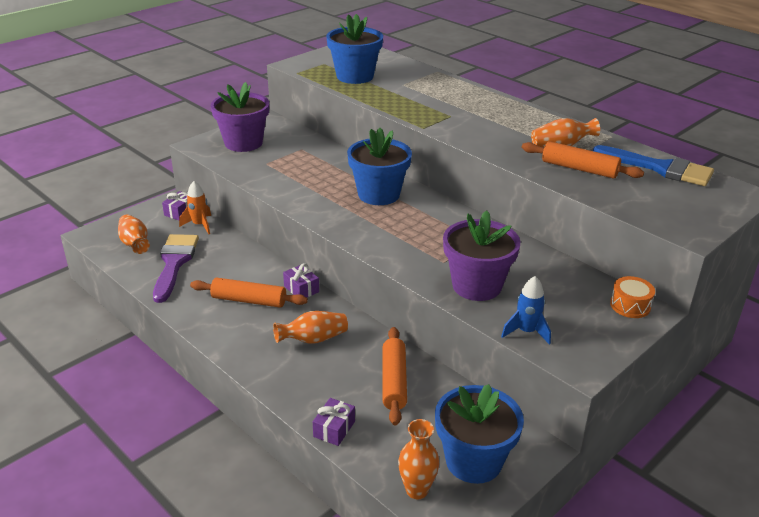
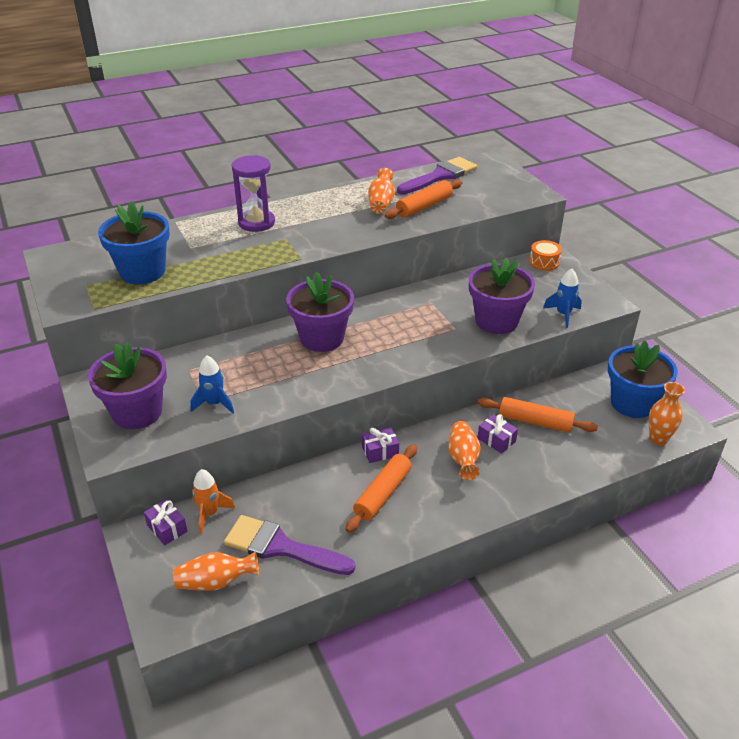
camera: 70 degrees left, 5 degrees up
purple gift [313,398,355,446] -> purple gift moved to [478,414,518,454]
blue flower pot [347,128,412,205] -> purple flower pot [286,272,354,352]
blue brush [593,145,714,186] -> purple brush [397,157,477,194]
none -> blue rocket [190,355,234,414]
none -> purple hourglass [232,155,275,232]

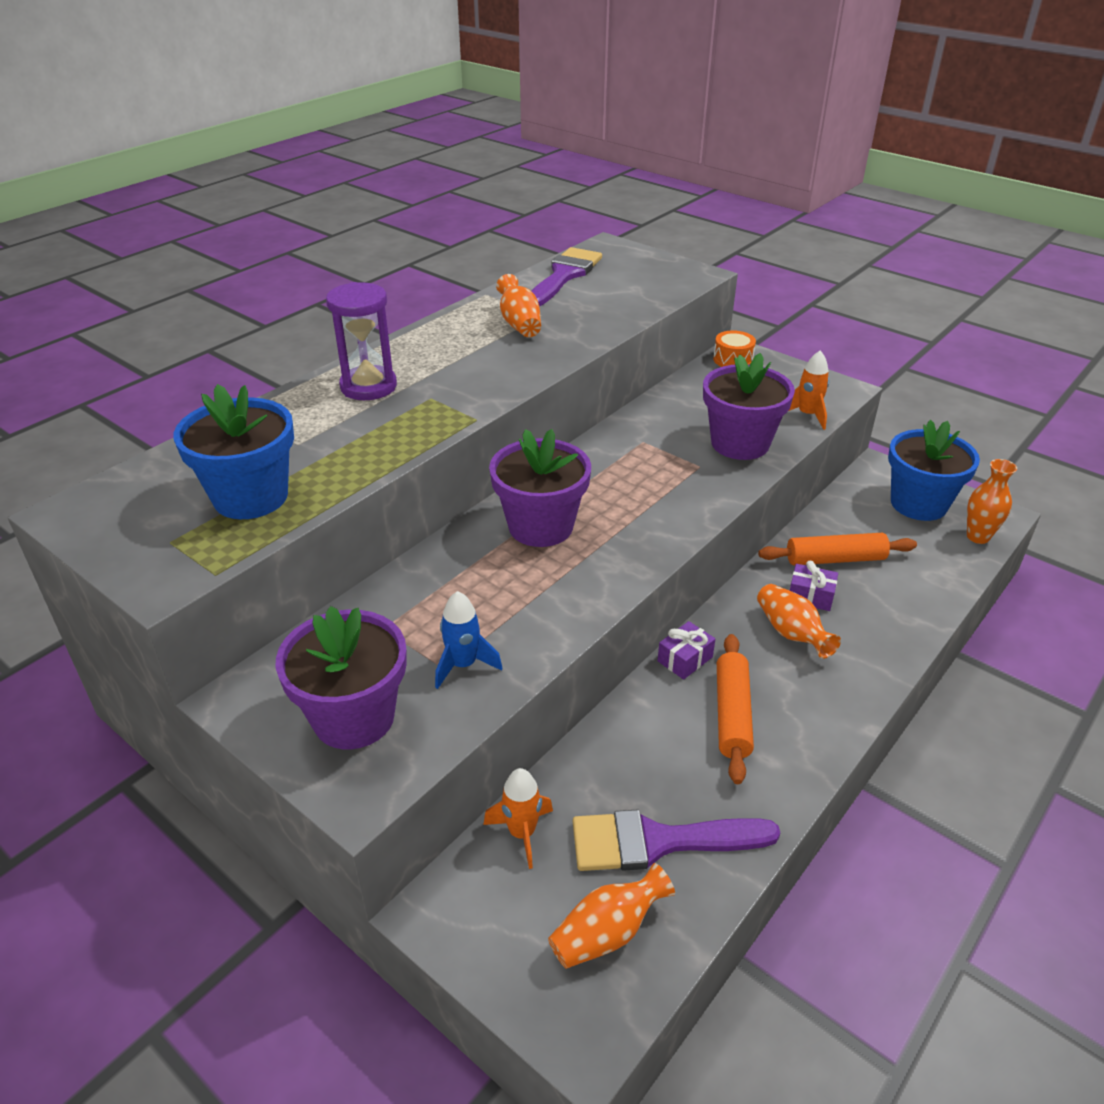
camera: 25 degrees left, 0 degrees up
purple gift [144,499,188,545] -> none
orange rolling pin [385,180,462,219] -> none
blue rocket [543,269,582,328] -> orange rocket [789,350,829,430]

